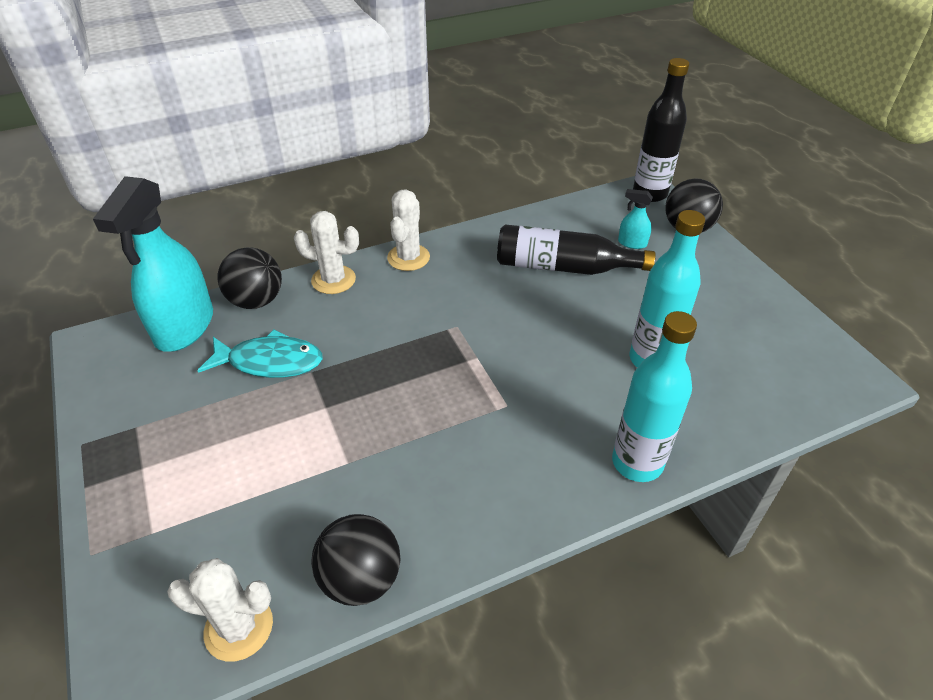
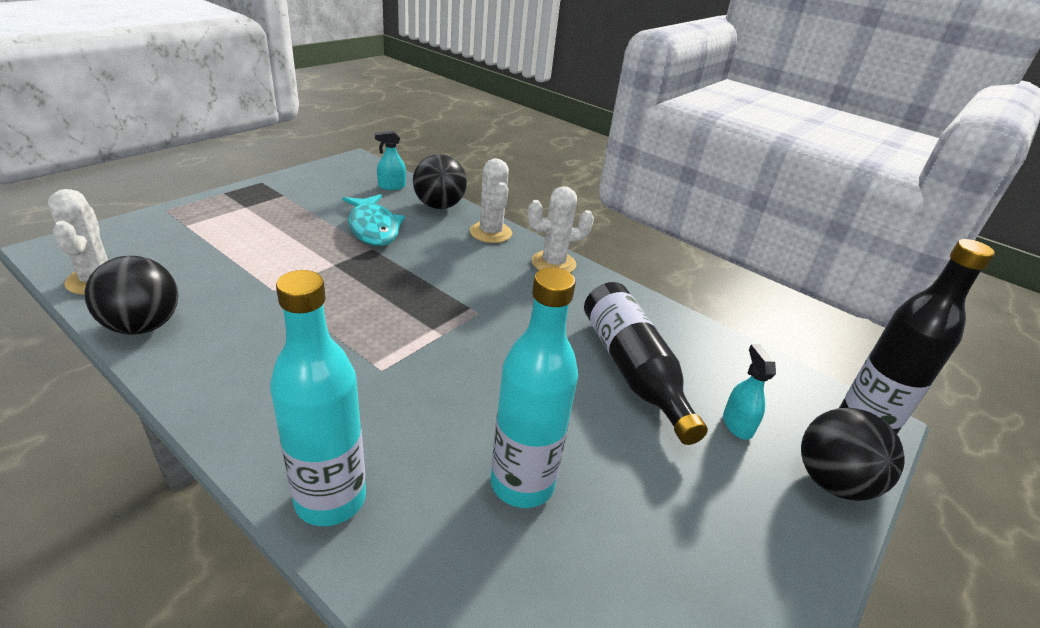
camera: 60 degrees right, 10 degrees down
turquoise spray bottle [93,176,213,352] -> turquoise spray bottle [375,131,406,190], size x0.42

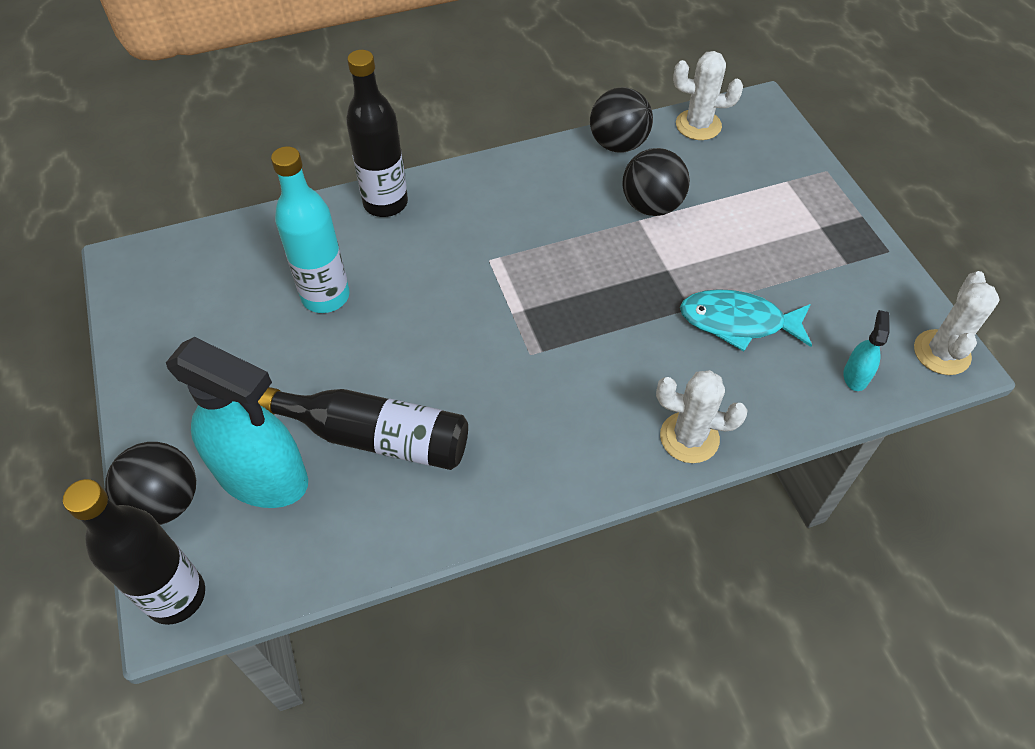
camera: 125 degrees right, 20 degrees up
turquoise bottle [270,270,366,526] -> black bottle [346,50,408,217]
black ball [413,154,467,209] -> black ball moved to [622,148,690,216]
white cactus [528,186,594,273] -> white cactus moved to [914,271,1000,375]
turquoise spray bottle [723,344,776,440] -> turquoise spray bottle [166,337,308,508], size x2.40

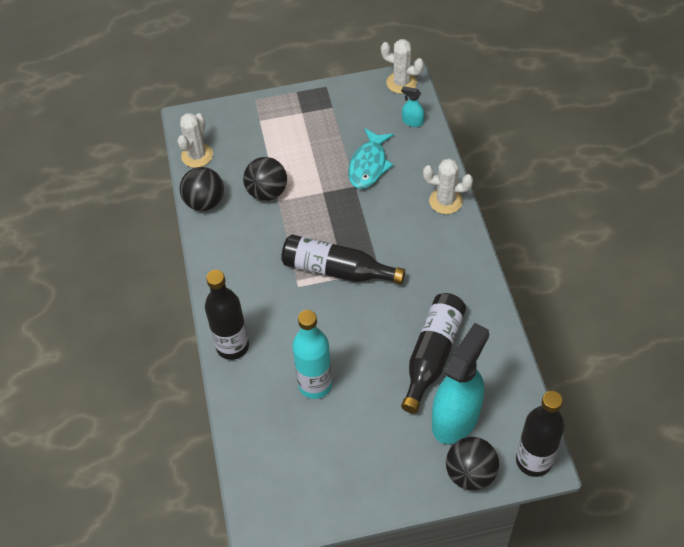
camera: 80 degrees left, 0 degrees up
white cactus [656,370,748,463] -> white cactus turned 75 degrees clockwise [423,158,473,214]
none -> black bottle [281,234,405,284]

